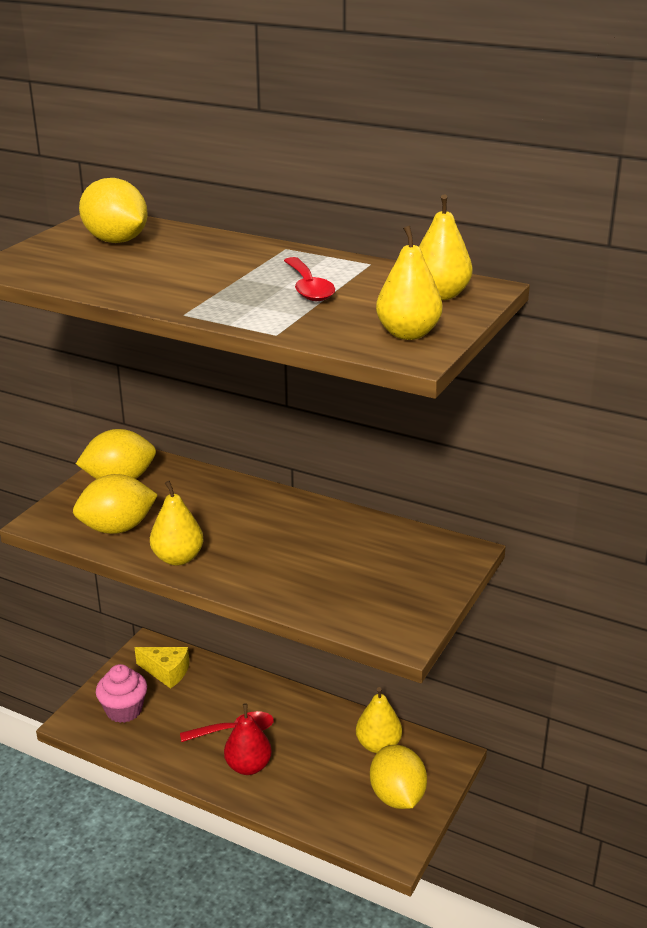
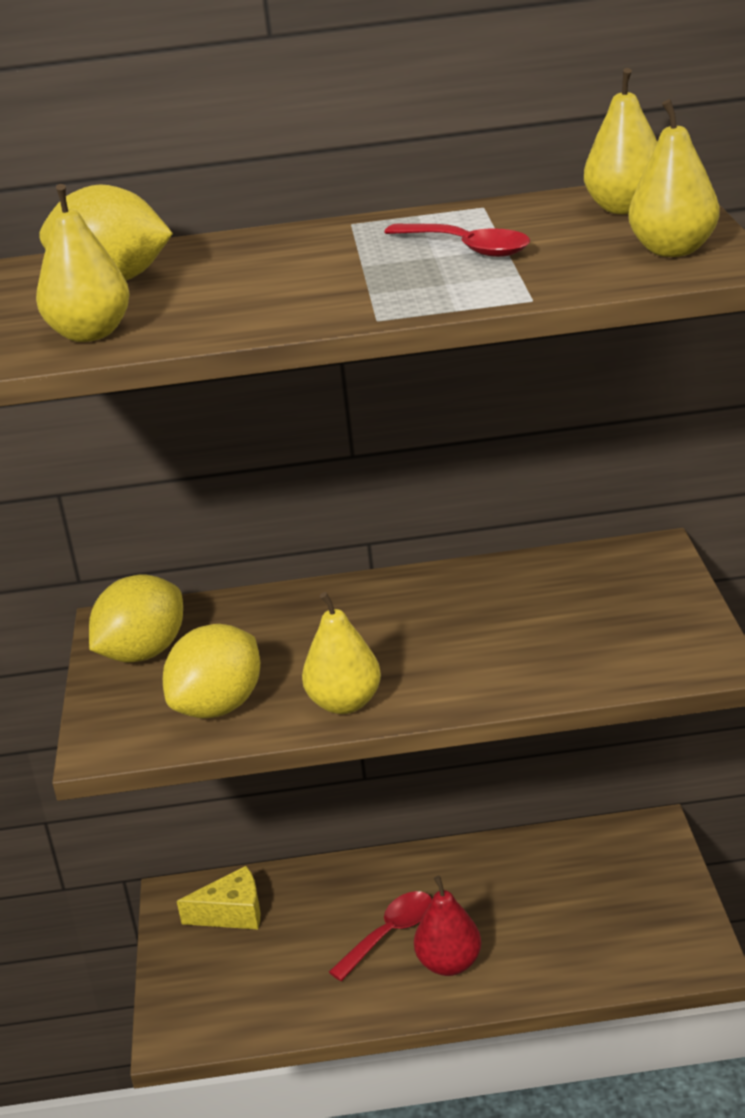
camera: 30 degrees left, 0 degrees up
pink cupcake [96,664,147,723] -> none
yellow pear [356,687,402,753] -> yellow pear moved to [36,184,130,342]
yellow lemon [370,745,427,809] -> none

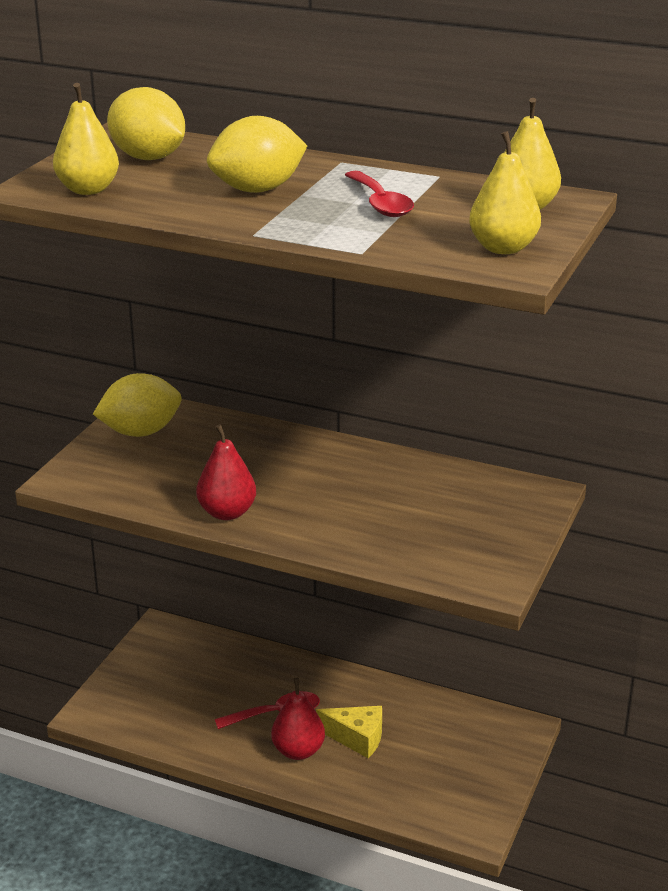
camera: 25 degrees right, 0 degrees up
yellow lemon [163,624,260,719] -> yellow lemon moved to [207,116,307,193]
yellow cheese [177,866,260,929] -> yellow cheese moved to [316,706,382,758]
yellow pear [302,592,381,714] -> red pear [196,424,256,520]

